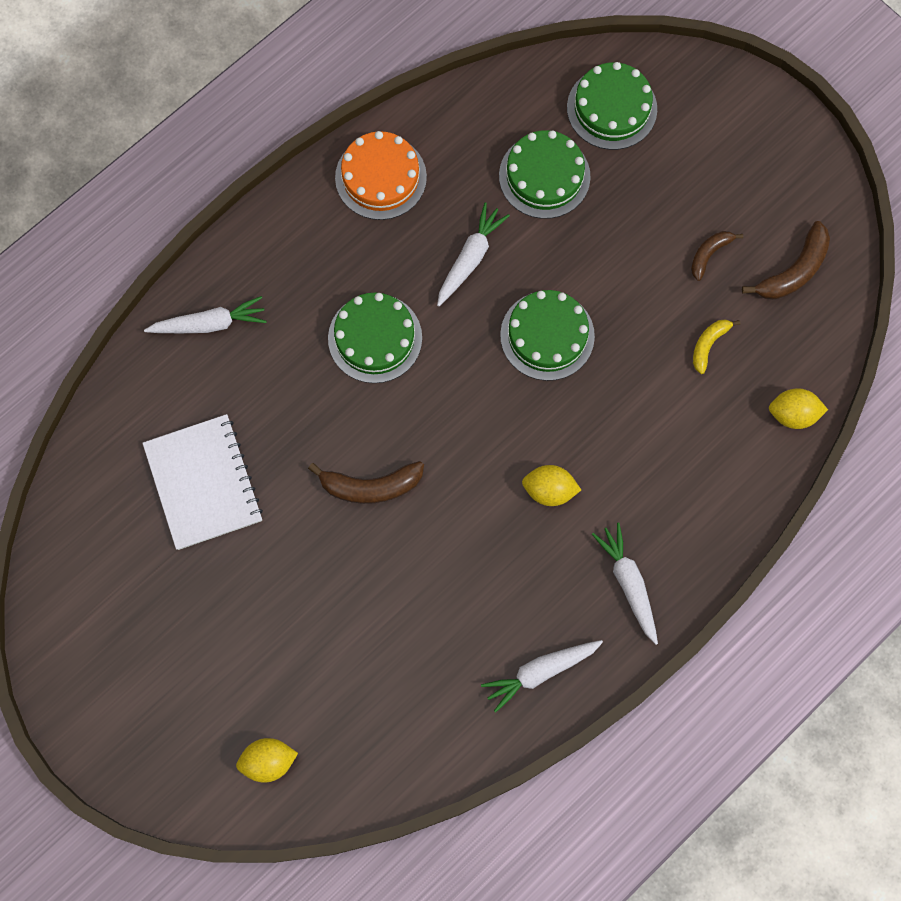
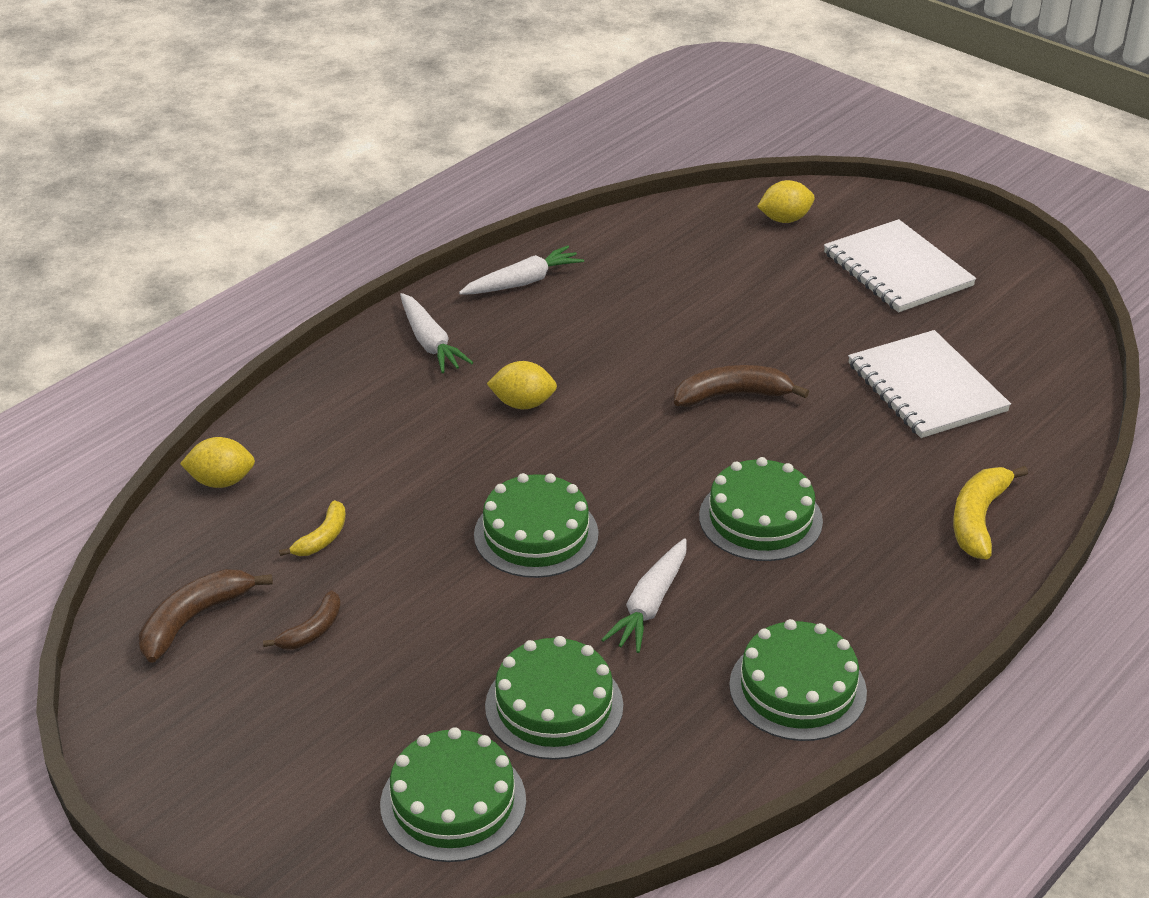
camera: 175 degrees right, 35 degrees down
white carrot [144,296,267,333] -> yellow banana [953,466,1028,560]
orange cake [335,131,427,220] -> green cake [729,619,867,741]
none -> white notebook [824,219,976,312]

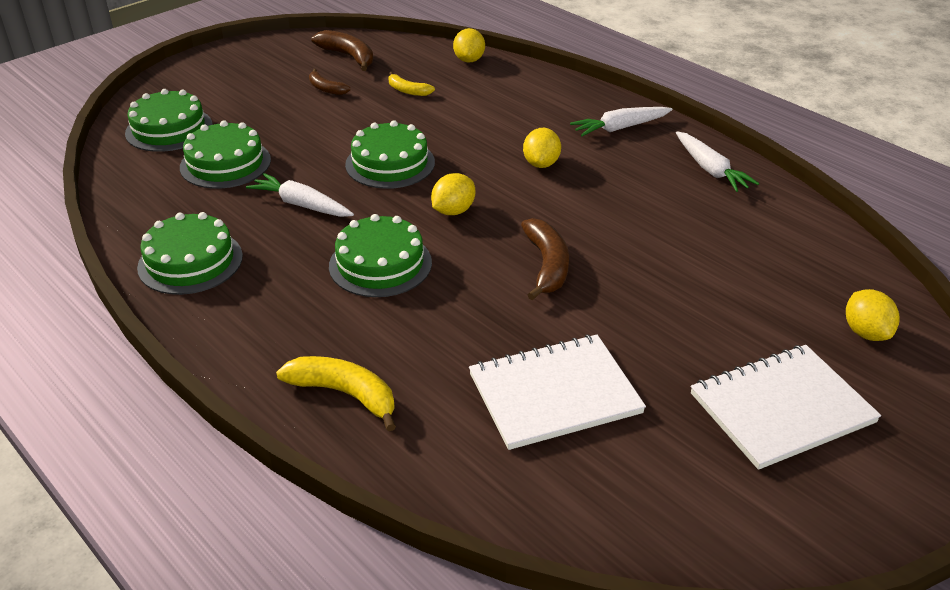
camera: 95 degrees right, 0 degrees up
none -> yellow lemon [431,173,475,215]

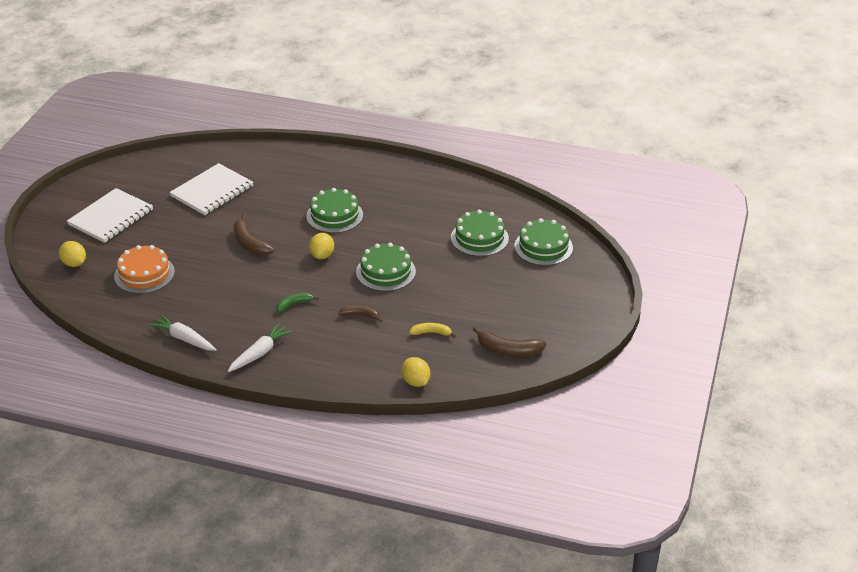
camera: 150 degrees right, 0 degrees up
green cake [137,212,243,295] -> none
white carrot [246,173,354,217] -> none
yellow banana [276,356,396,431] -> none
brown banana [309,69,351,95] -> brown banana moved to [338,305,382,322]
yellow lemon [523,128,561,168] -> green banana [276,293,319,313]
none -> orange cake [114,245,175,294]

